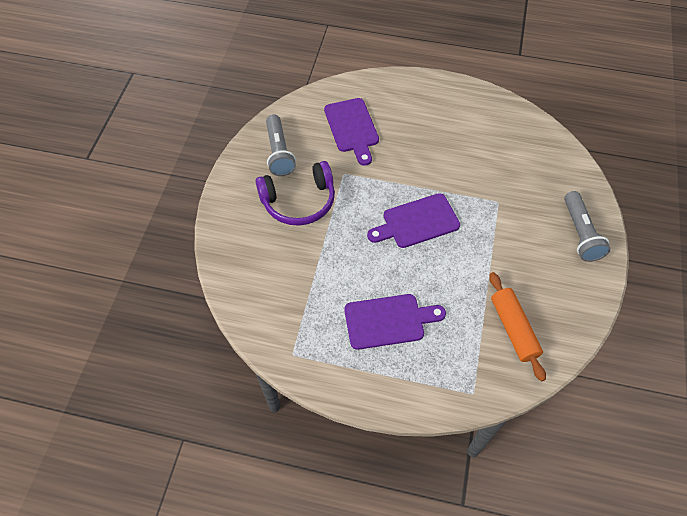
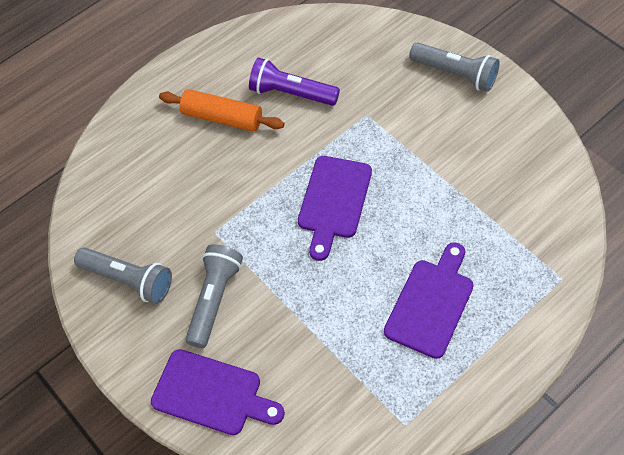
camera: 50 degrees left, 0 degrees up
purple headphones [256,161,335,226] -> grey flashlight [185,244,243,348]
purple cutting board [324,98,379,166] -> purple cutting board moved to [151,349,285,435]
orange rolling pin [489,272,546,381] -> orange rolling pin moved to [159,89,284,131]
none -> purple flashlight [249,57,340,106]

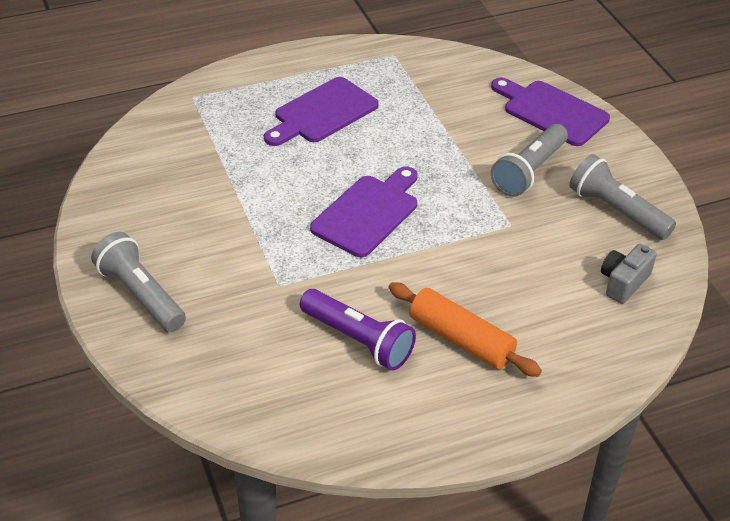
camera: 165 degrees left, 15 degrees down
none -> grey camera [601,244,657,304]

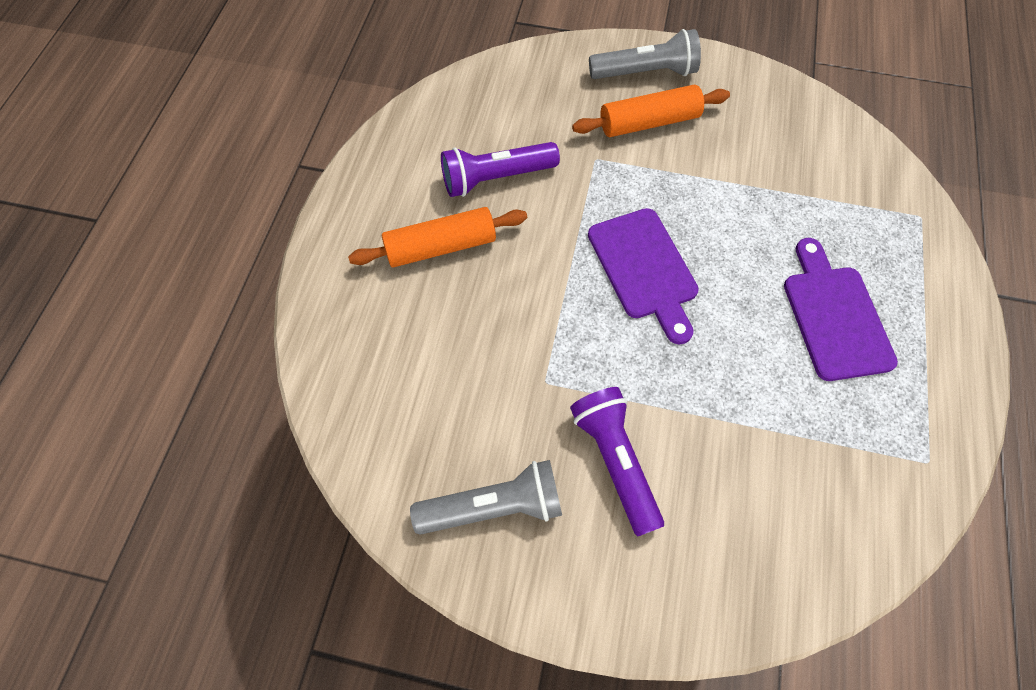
camera: 125 degrees right, 20 degrees up
purple cutting board [491,77,610,146] -> none
grey flashlight [491,124,568,197] -> purple flashlight [570,387,664,536]
grey camera [601,244,657,304] -> none
none -> orange rolling pin [572,85,730,137]

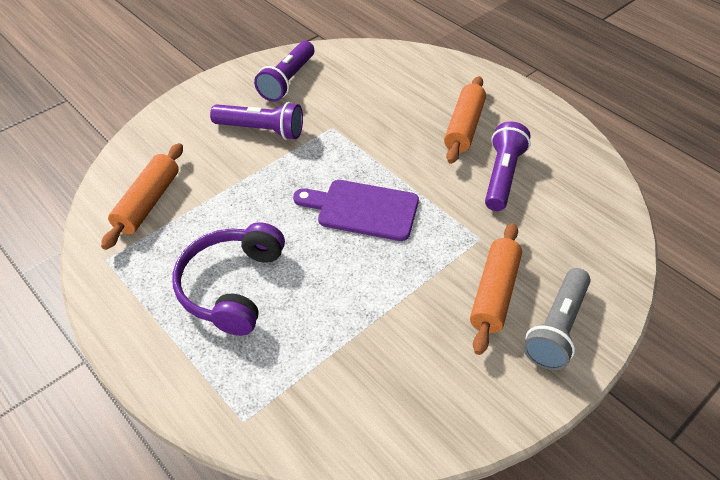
camera: 125 degrees right, 15 degrees down
grey flashlight [410,460,562,535] -> purple flashlight [254,41,314,102]
purple cutting board [784,238,898,381] -> purple headphones [172,222,285,336]
none -> orange rolling pin [101,143,183,250]

